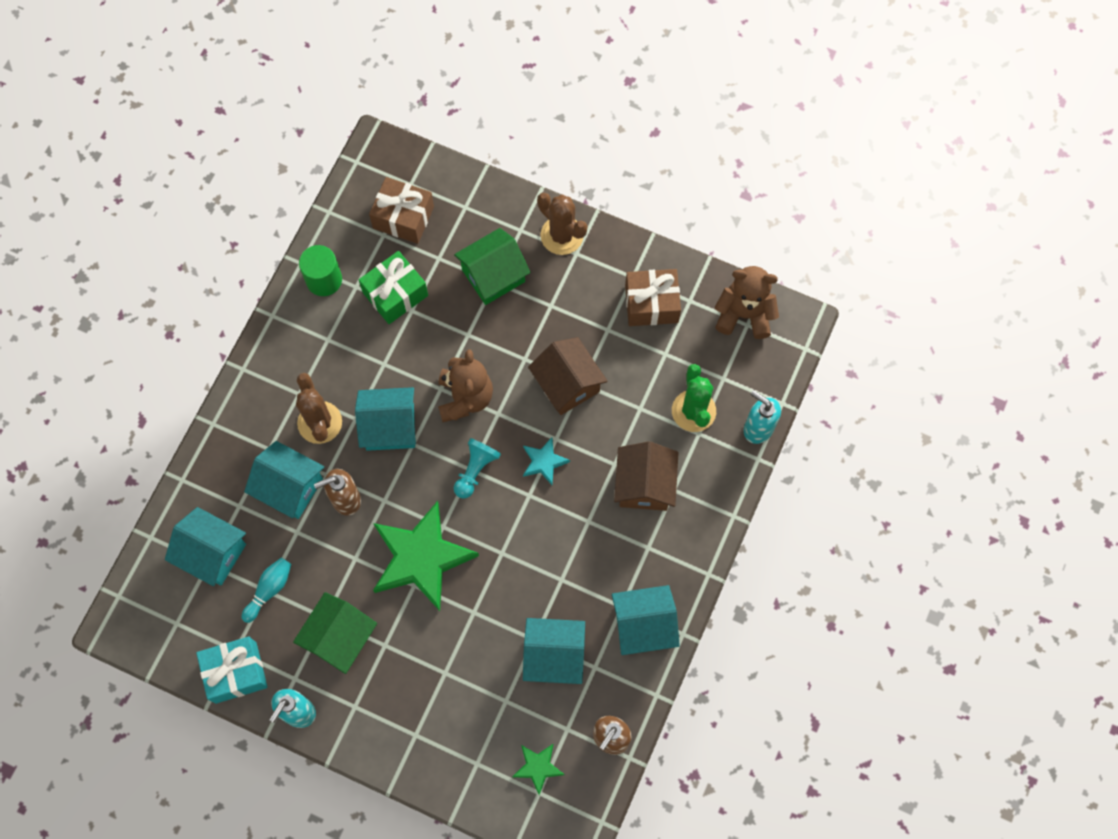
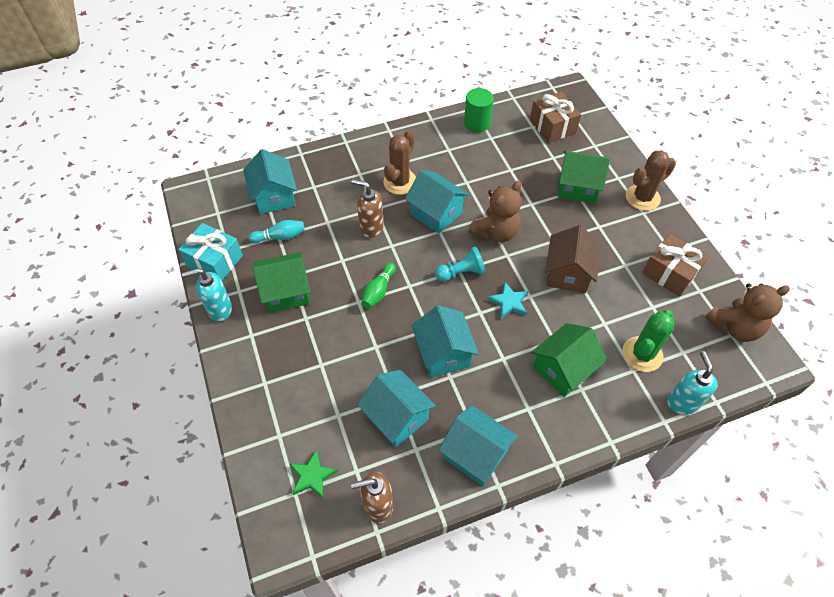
camera: 45 degrees right, 15 degrees down
turquoise house [244,441,324,519] -> turquoise house moved to [411,305,479,377]
green gift [359,251,428,324] -> none
green star [373,501,479,611] -> green bowling pin [362,263,396,308]
brown cactus [537,193,587,255] -> brown cactus turned 60 degrees clockwise [626,150,676,211]
brown house [614,441,679,511] -> green house [531,323,607,397]
brown teddy bear [715,266,779,339] -> brown teddy bear turned 105 degrees clockwise [705,283,790,342]

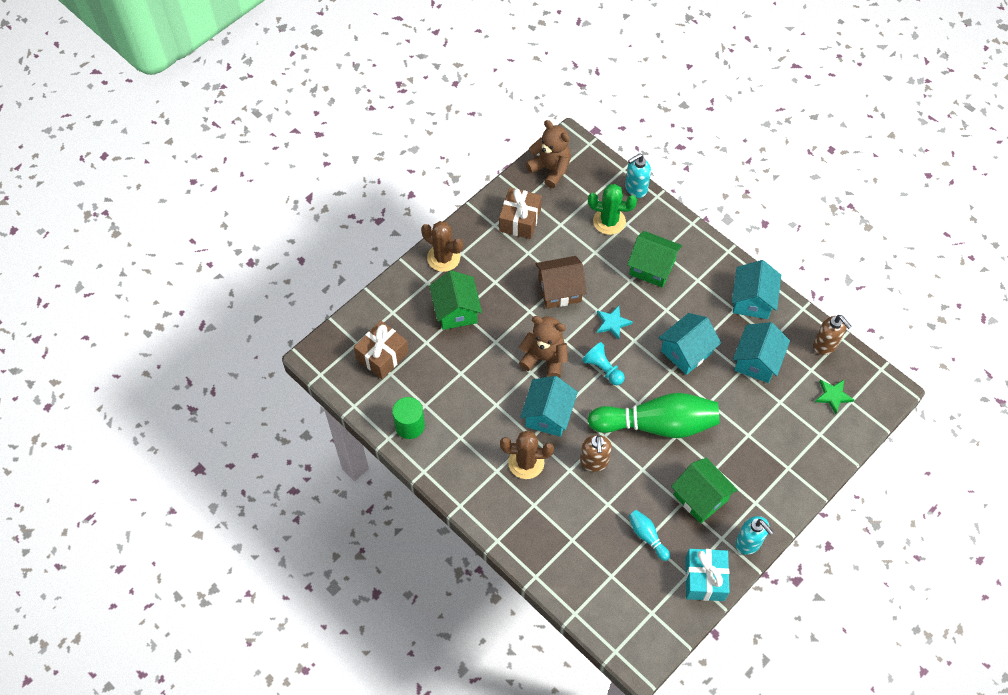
camera: 115 degrees left, 5 degrees up
turquoise house [243,149,297,214] -> none
green bowling pin [362,263,396,308] -> green bowling pin [587,393,719,438], size x2.32

